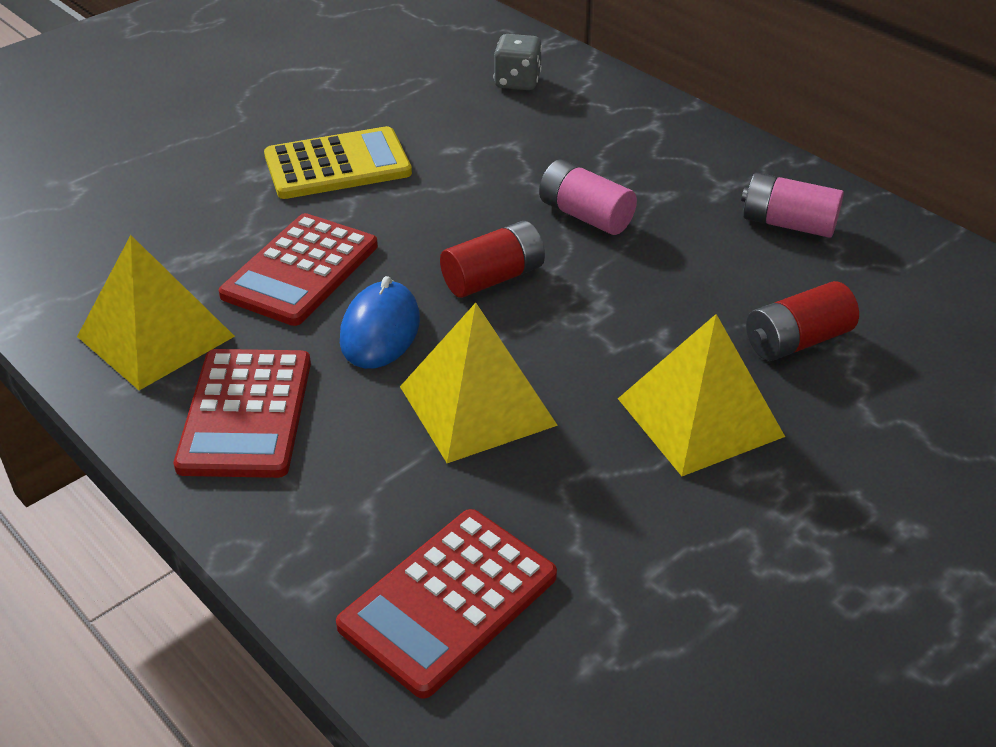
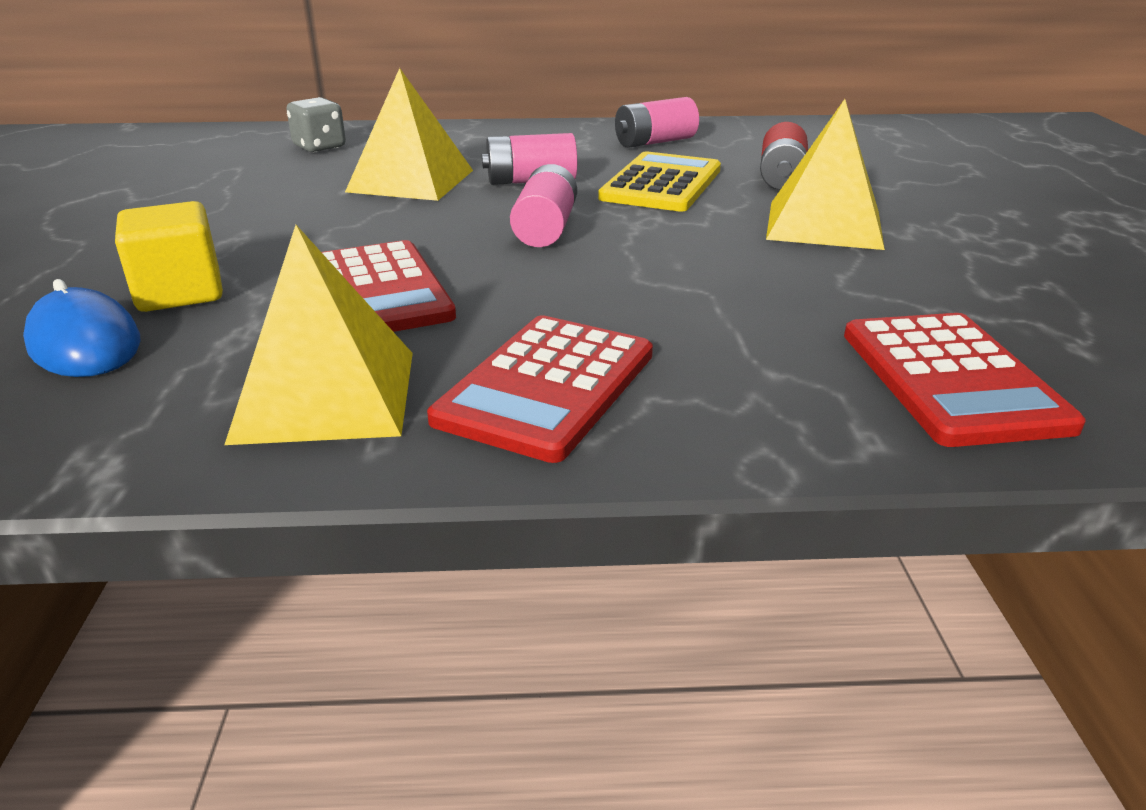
camera: 50 degrees left, 10 degrees down
red calculator [174,349,311,478] -> red calculator turned 75 degrees clockwise [427,315,653,463]
yellow calculator [264,126,412,199] -> yellow calculator moved to [598,151,721,212]
blue mouse [340,276,420,369] -> blue mouse moved to [23,279,141,377]
yellow pyramid [400,303,558,463] -> yellow pyramid moved to [345,68,473,201]
red battery [440,221,545,298] -> pink battery [510,164,577,247]
none -> yellow cube [115,201,223,312]

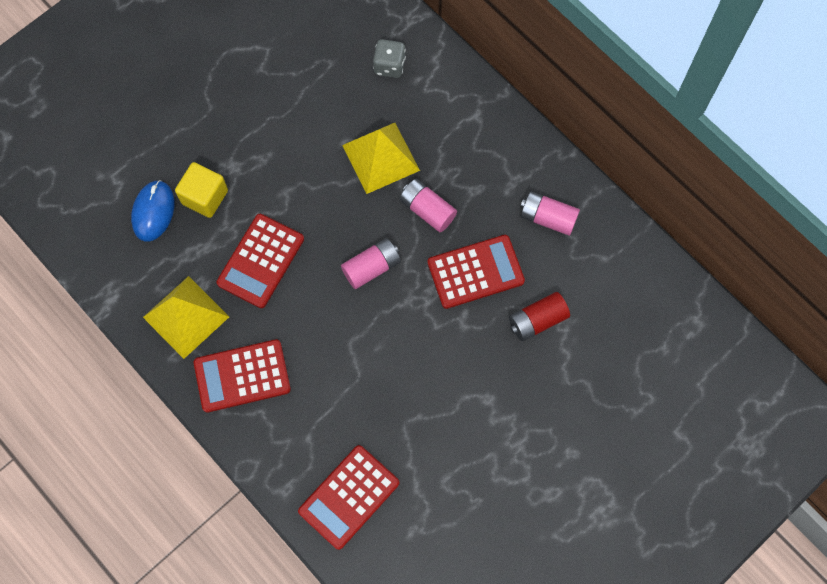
camera: 50 degrees right, 40 degrees up
yellow calculator [598,151,721,212] -> red calculator [427,235,525,309]
yellow pyramid [766,99,885,250] -> none

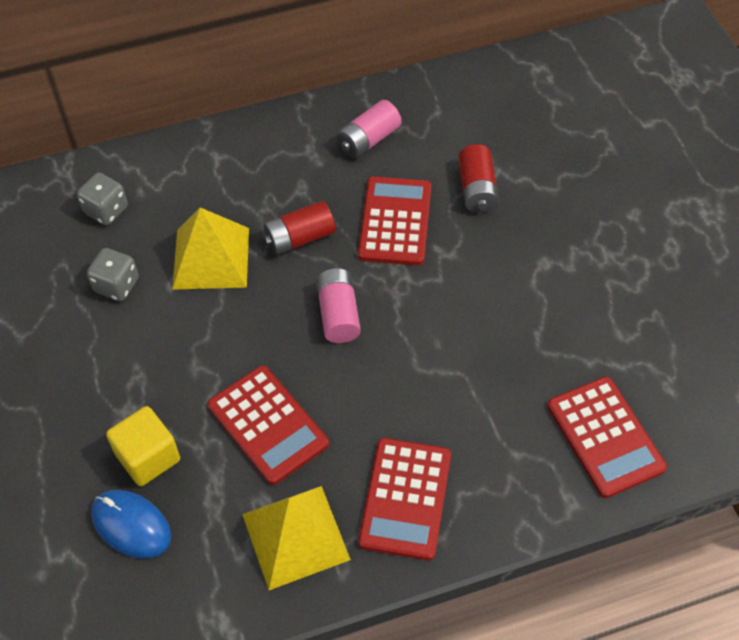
camera: 65 degrees left, 15 degrees down
pink battery [399,179,457,232] -> red battery [263,201,335,255]
none -> grey dice [87,248,139,301]

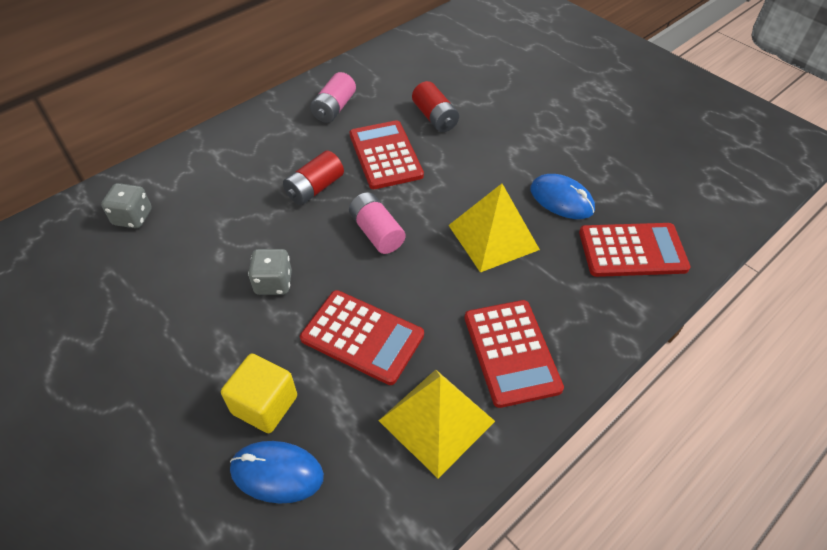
camera: 25 degrees left, 5 degrees down
grey dice [87,248,139,301] -> grey dice moved to [248,249,292,295]
yellow pyramid [172,207,249,290] -> yellow pyramid moved to [449,184,540,272]
red calculator [547,377,667,498] -> red calculator turned 45 degrees counterclockwise [579,223,690,277]
none -> blue mouse [530,174,595,219]

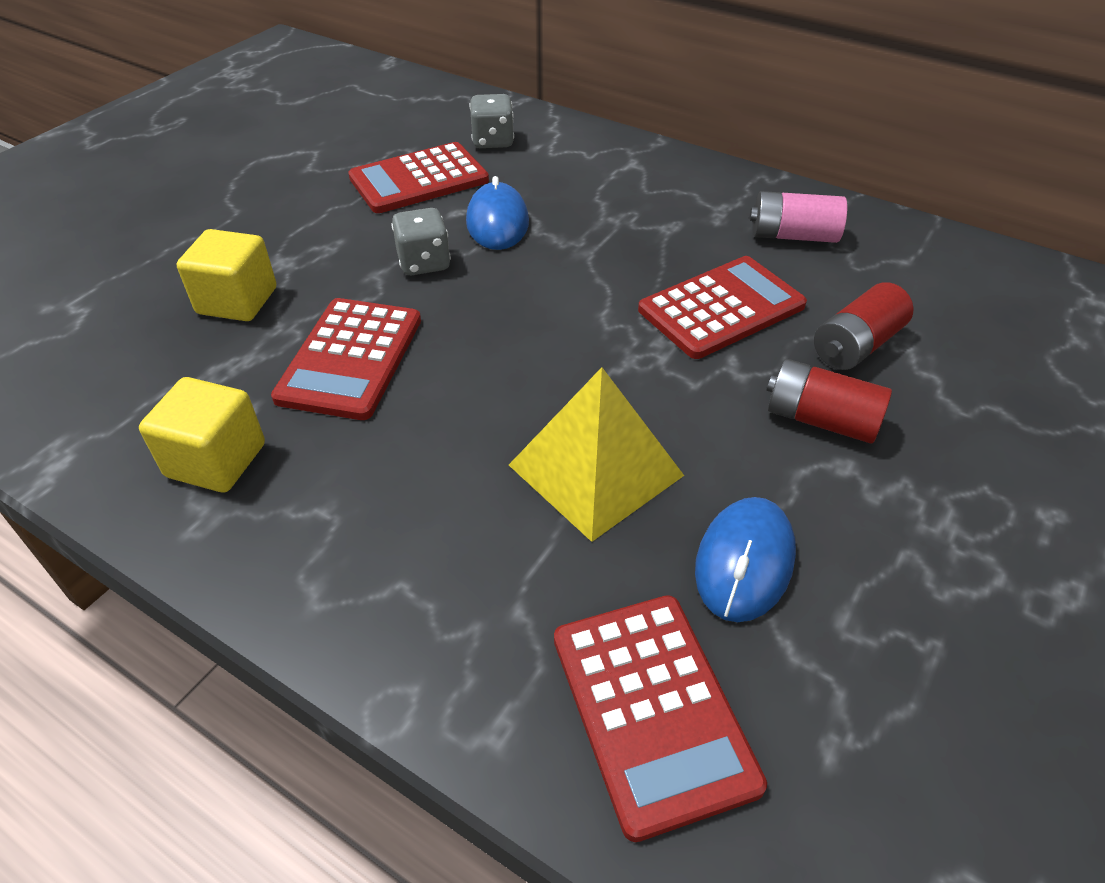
camera: 75 degrees right, 5 degrees down
blue mouse [230,441,324,504] -> blue mouse moved to [466,176,529,250]
red battery [283,151,344,205] -> red battery moved to [767,359,892,443]
pink battery [349,192,405,254] -> none
yellow pyramid [379,370,495,478] -> yellow cube [139,377,265,492]
red calculator [465,300,564,408] -> red calculator moved to [348,142,489,213]

